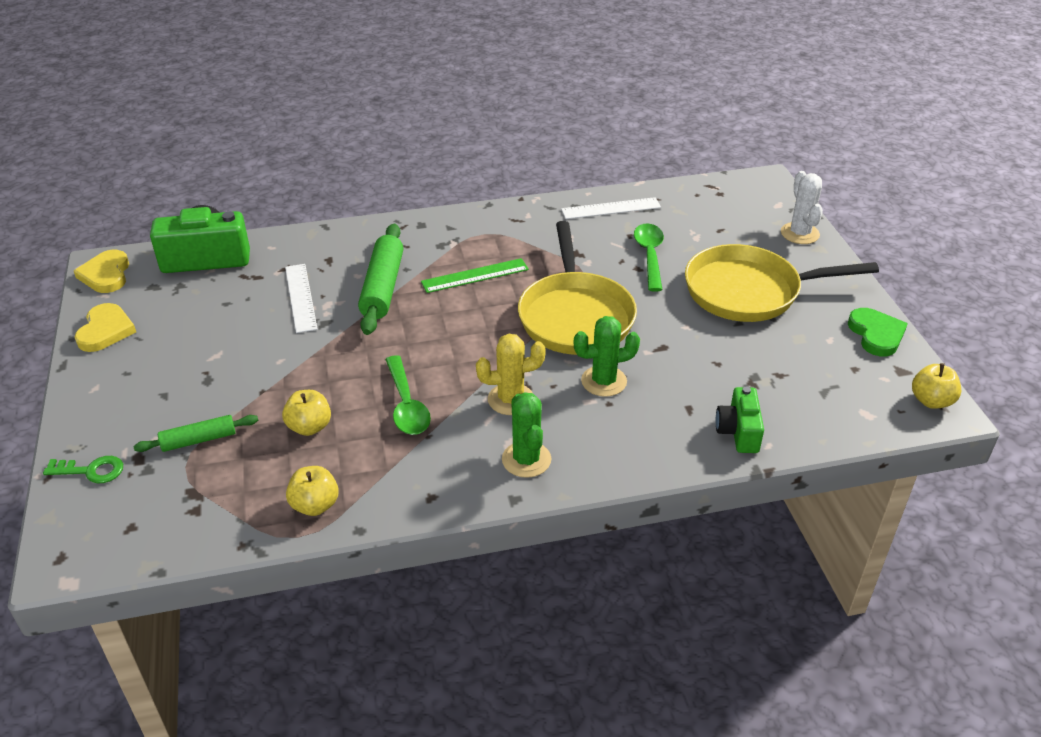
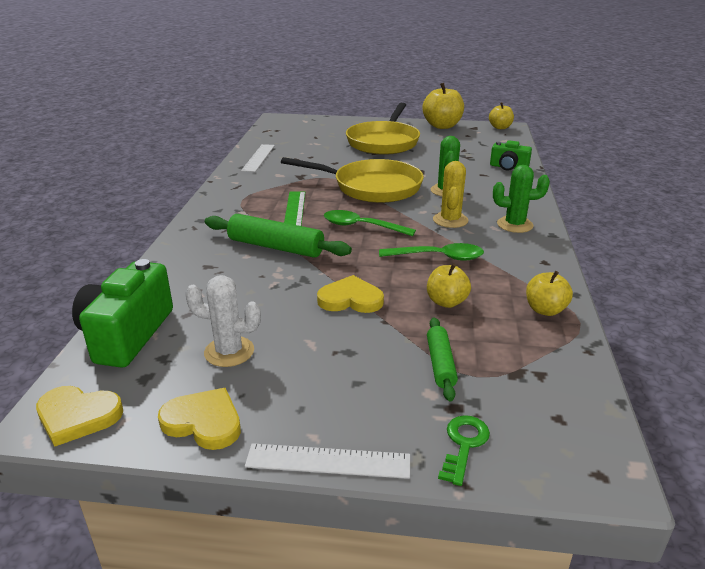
camera: 70 degrees left, 10 degrees down
white ruler [285,264,318,333] -> white ruler moved to [245,443,410,479]
green spoon [634,223,664,291] -> green spoon moved to [324,210,416,236]
white cactus [781,171,823,244] -> white cactus moved to [185,275,261,367]
green heart [848,308,908,356] -> yellow apple [422,83,464,129]
none -> yellow heart [317,275,384,313]

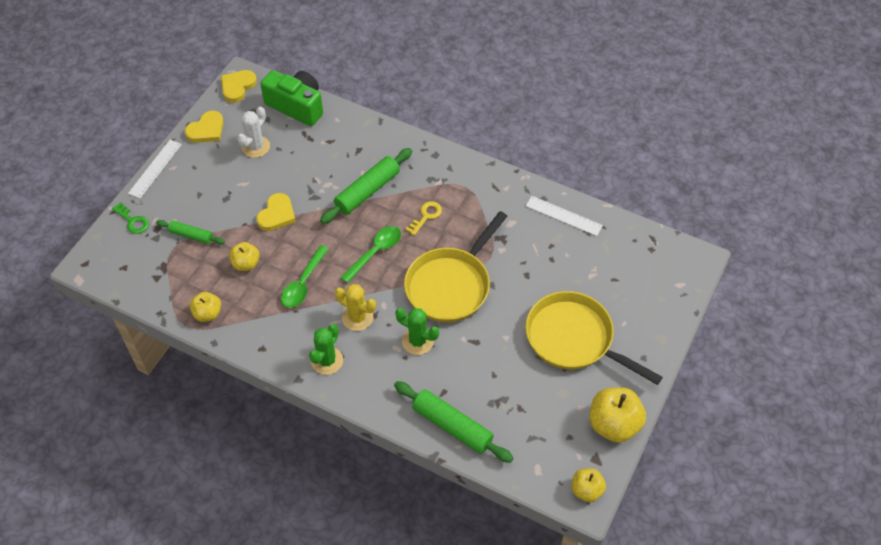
camera: 110 degrees right, 25 degrees up
green ruler [284,192,305,226] -> yellow key [405,201,442,236]
green camera [490,140,532,171] -> green rolling pin [394,381,513,463]

